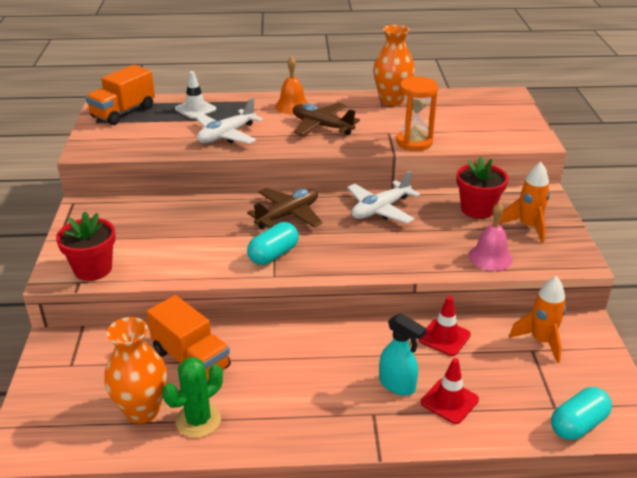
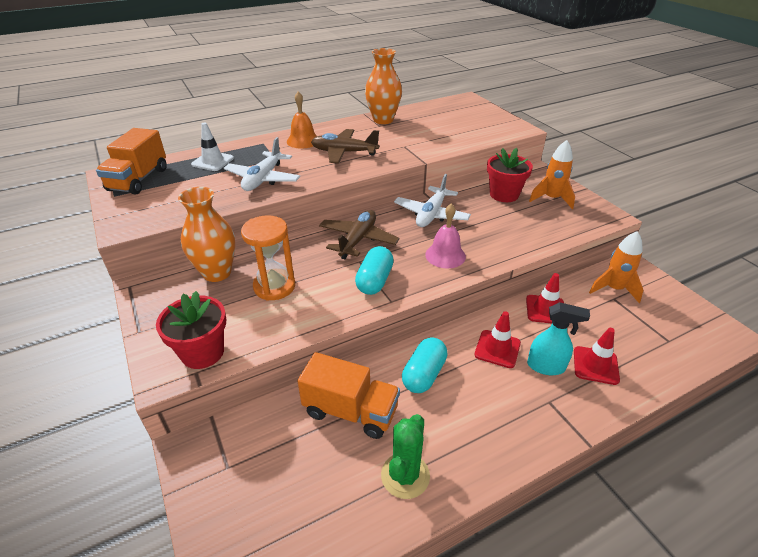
camera: 25 degrees left, 5 degrees up
orange vase [104,317,167,424] -> orange vase moved to [178,187,235,282]
orange hourglass [396,77,438,151] -> orange hourglass moved to [241,215,295,301]
pink bell [468,202,513,271] -> pink bell moved to [425,204,466,268]
turquoise capsule [551,387,612,440] -> turquoise capsule moved to [402,338,448,393]
none -> red traffic cone [474,311,521,368]

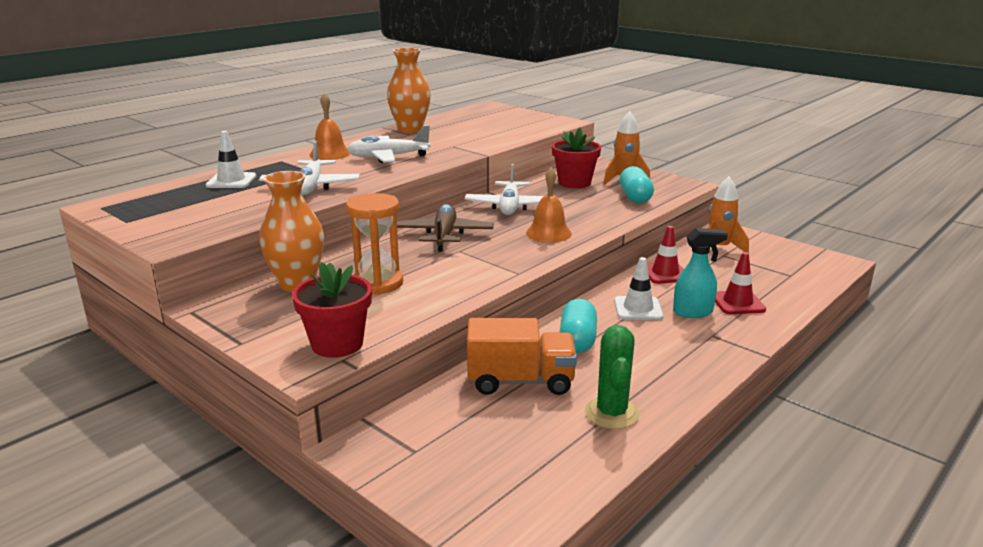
camera: 20 degrees left, 15 degrees down
orange truck [96,128,167,194] -> none
brown plane [311,129,379,163] -> white plane [347,125,431,163]
turquoise capsule [355,246,394,295] -> turquoise capsule moved to [620,166,654,204]
pink bell [425,204,466,268] -> orange bell [526,167,572,243]
red traffic cone [474,311,521,368] -> white traffic cone [614,257,663,320]

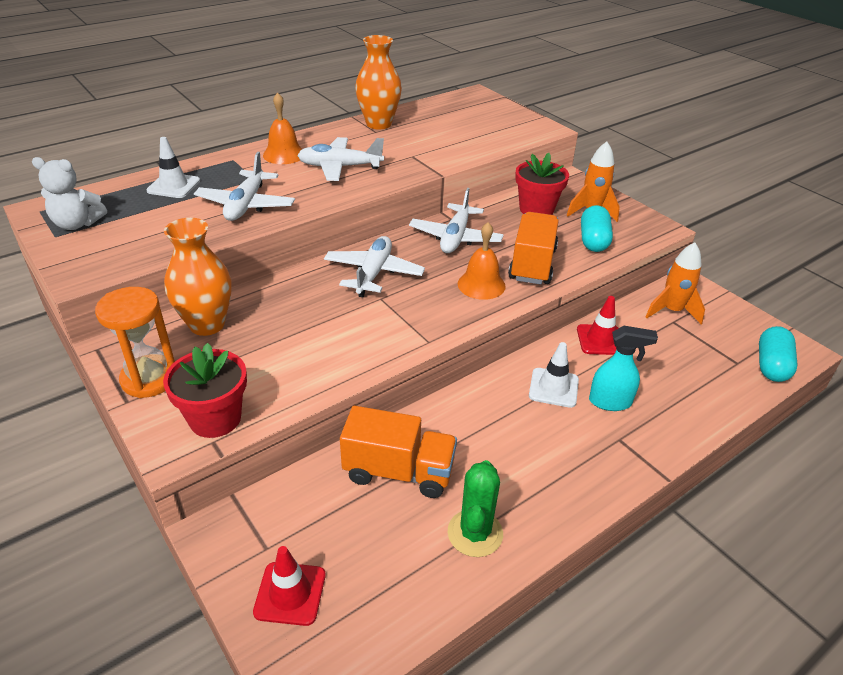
camera: 10 degrees right, 15 degrees up
orange hourglass [346,193,403,295] -> orange hourglass moved to [95,287,175,398]
brown plane [397,204,494,252] -> white plane [324,236,425,297]
turquoise capsule [560,299,597,353] -> turquoise capsule moved to [759,326,798,382]
red traffic cone [715,252,766,314] -> red traffic cone moved to [253,546,326,626]
none -> white teddy bear [32,157,107,230]
none -> orange truck [508,212,559,285]

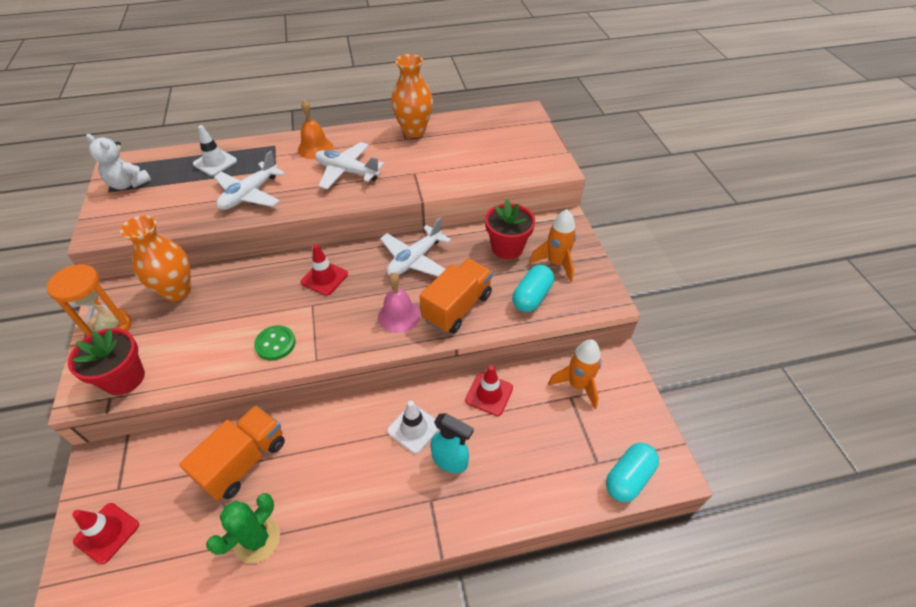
camera: 25 degrees right, 10 degrees up
white plane [324,236,425,297] -> red traffic cone [301,244,348,296]
orange truck [340,406,457,498] -> orange truck turned 90 degrees counterclockwise [179,405,285,501]
orange bell [458,222,506,300] -> pink bell [378,272,420,333]
none -> green button [254,325,295,361]

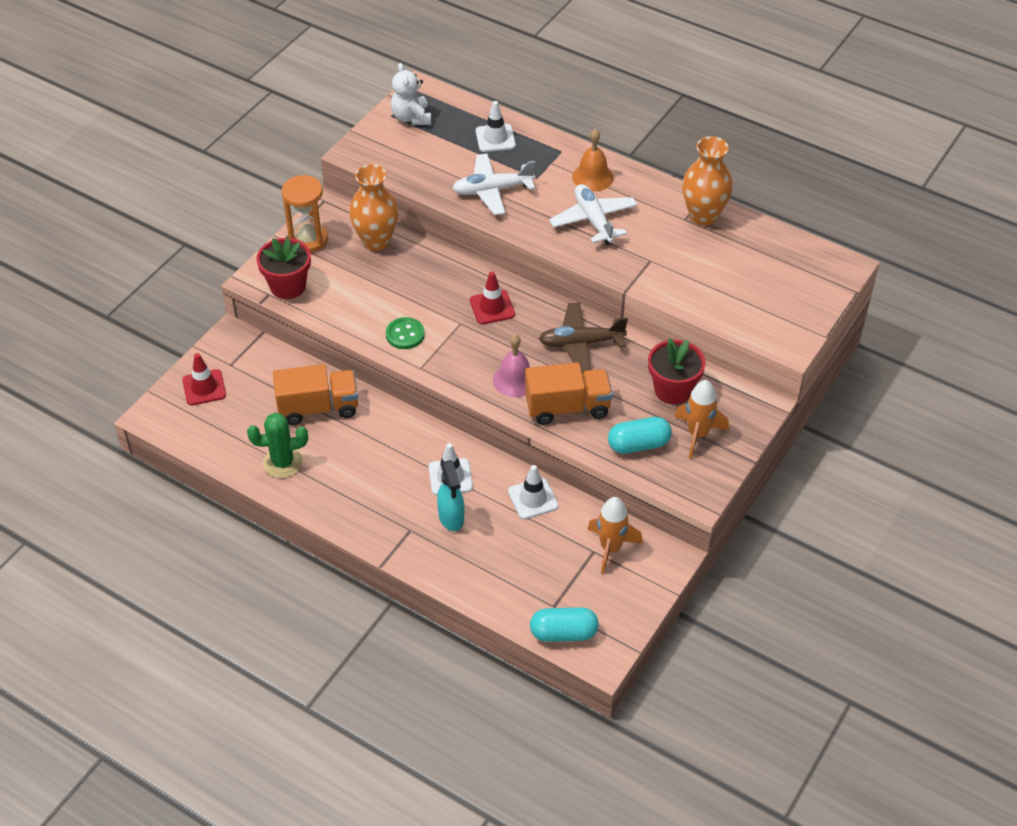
camera: 45 degrees right, 0 degrees up
white plane [380,217,451,277] -> brown plane [539,302,628,373]
red traffic cone [465,365,513,416] -> white traffic cone [508,465,559,519]

